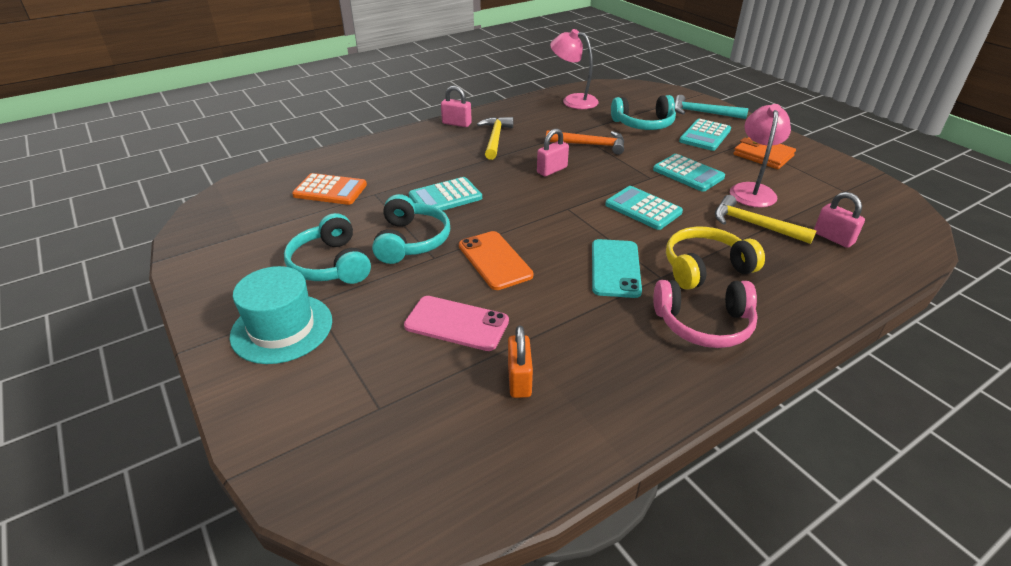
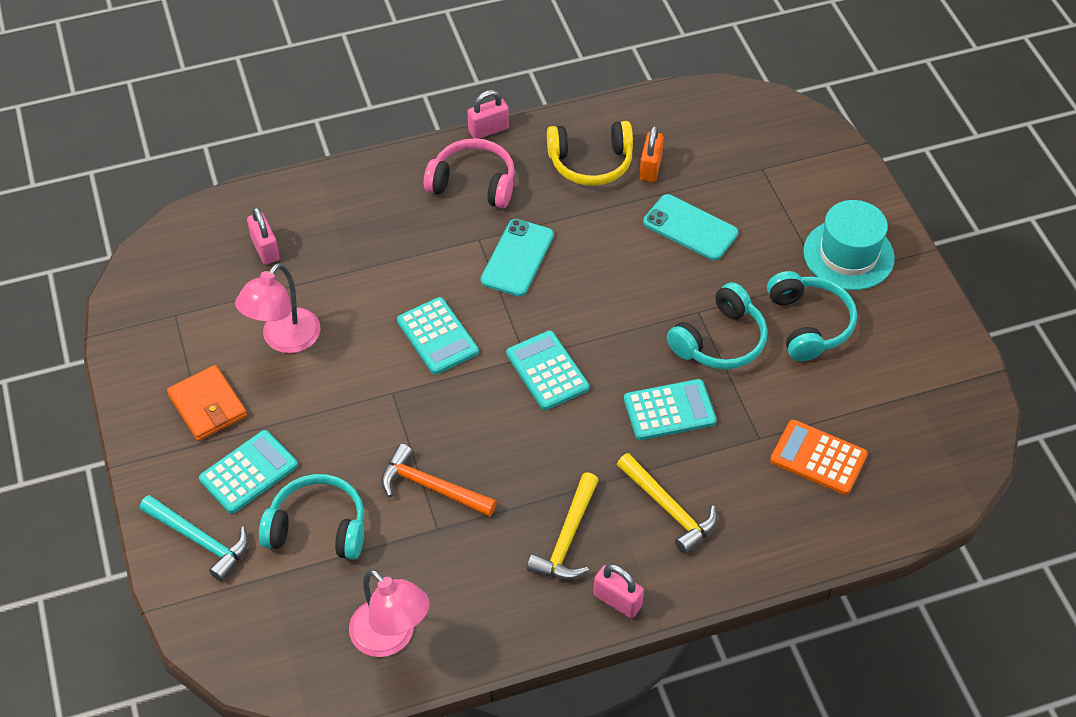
camera: 165 degrees left, 15 degrees up
turquoise headphones [372,194,450,264] -> turquoise headphones turned 150 degrees counterclockwise [667,282,767,369]
pink phone [404,296,509,351] -> turquoise phone [643,194,738,260]
orange phone [459,231,534,290] -> none
pink padlock [537,129,569,176] -> pink padlock moved to [467,90,509,139]
turquoise calculator [653,154,725,192] -> turquoise calculator moved to [506,331,589,410]
yellow headphones [666,227,765,290] -> yellow headphones moved to [547,121,633,186]
yellow hammer [715,195,816,244] -> yellow hammer moved to [617,453,717,554]

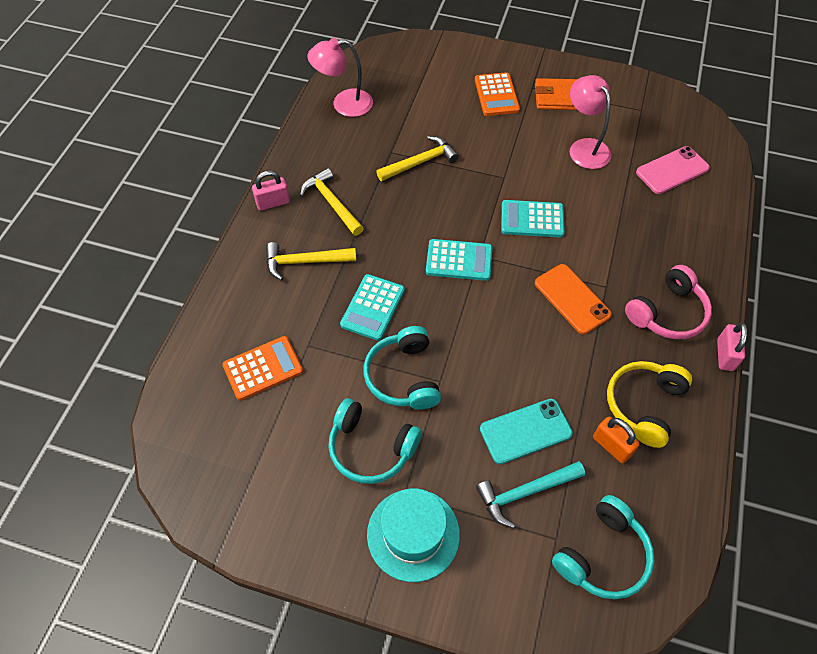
camera: 125 degrees right, 5 degrees up
turquoise hammer [140,495,248,582] -> turquoise hammer moved to [476,461,585,528]
turquoise calculator [199,430,298,514] -> orange calculator [475,72,520,116]
pink padlock [247,207,280,265] -> pink phone [636,146,710,194]
turquoise headphones [259,474,364,560] -> turquoise headphones moved to [552,495,654,599]
orange hammer [381,444,497,517] -> yellow hammer [376,136,459,181]
turquoise phone [481,219,554,296] -> orange phone [535,264,612,334]

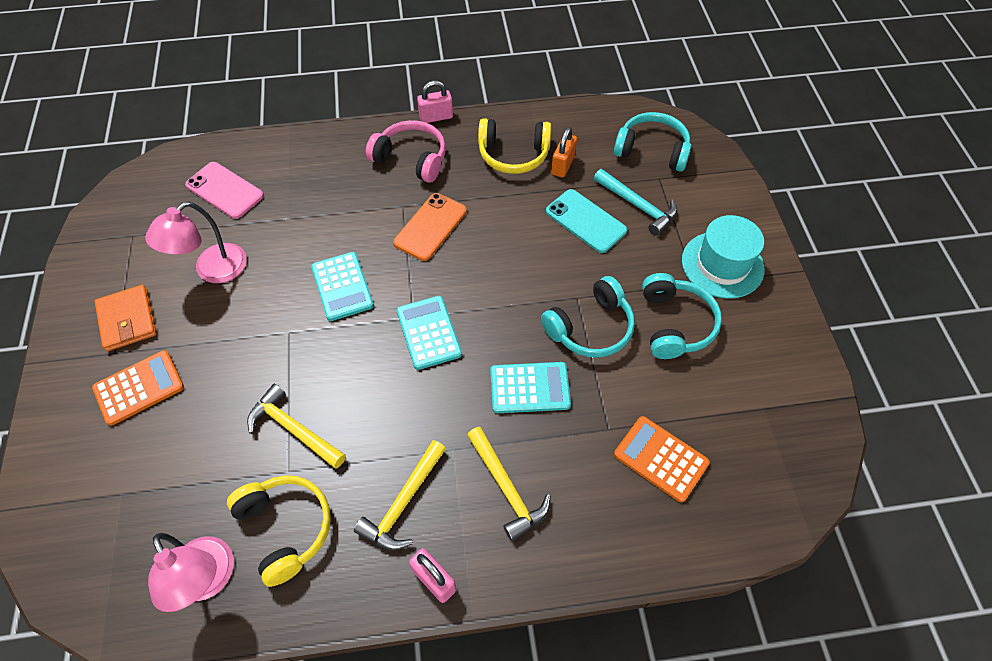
camera: 115 degrees left, 0 degrees up
none -> yellow headphones [227,475,331,587]

